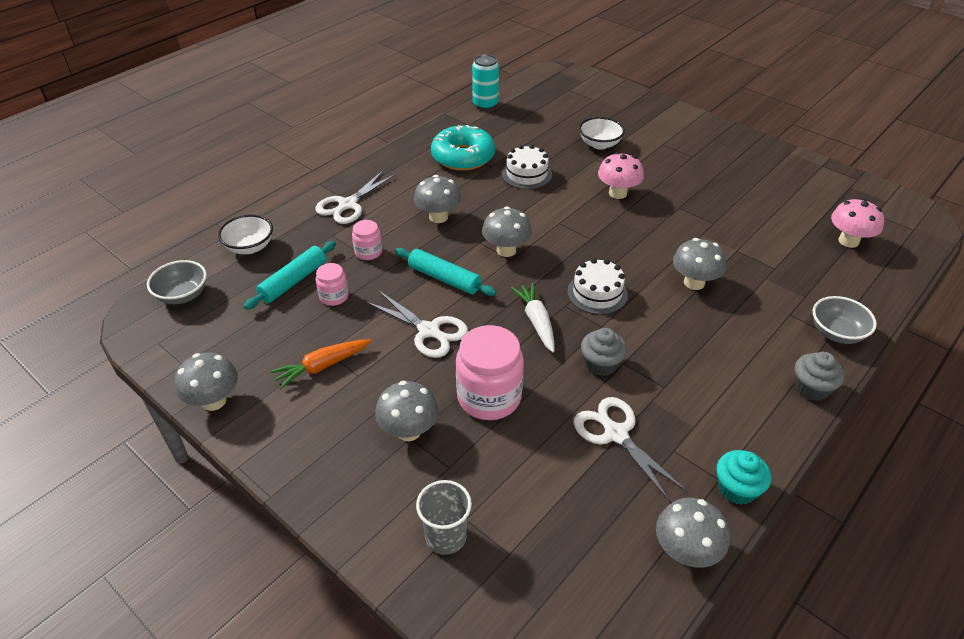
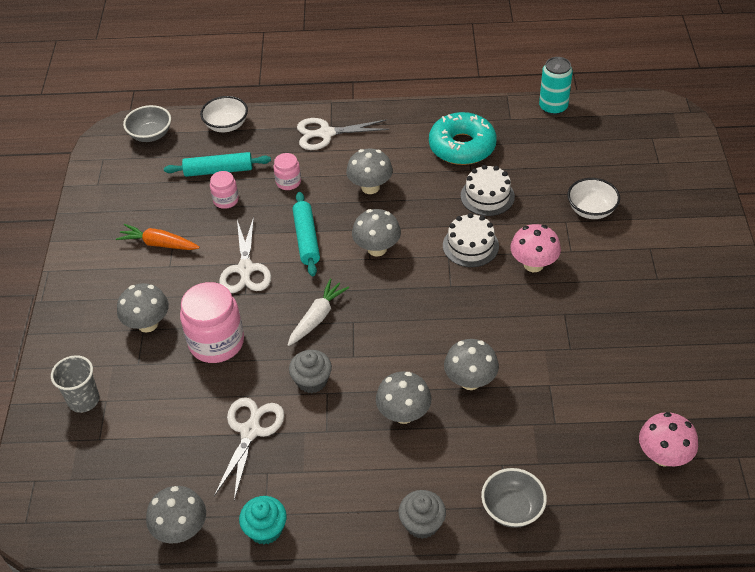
camera: 50 degrees right, 5 degrees up
grey mushroom [175,352,238,411] -> grey mushroom moved to [376,372,431,424]
white cake [567,258,628,315] -> white cake moved to [443,213,499,267]

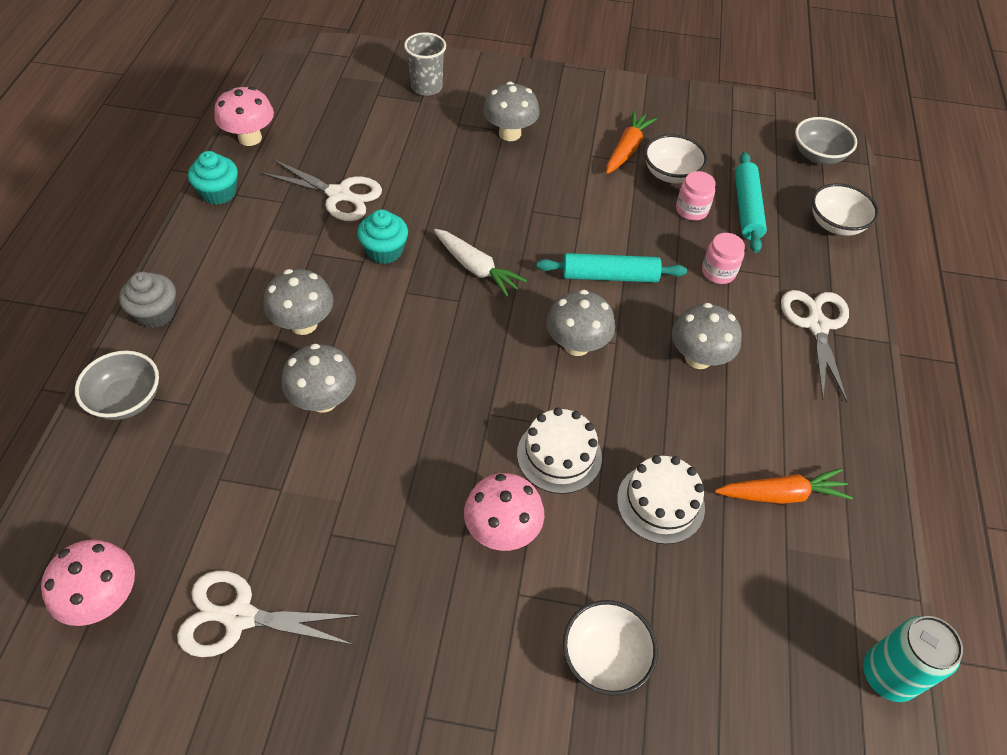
camera: 95 degrees right, 5 degrees up
grey mushroom [146,486,206,544] -> pink mushroom [214,87,274,146]
pink jar [180,282,244,363] -> none
white scissors [219,217,271,293] -> white scissors moved to [177,570,361,657]
grey cupcake [289,350,332,393] -> turquoise cupcake [357,209,408,264]
turquoise donut [429,112,497,165] -> orange carrot [715,468,853,504]
none -> white bowl [644,134,707,183]

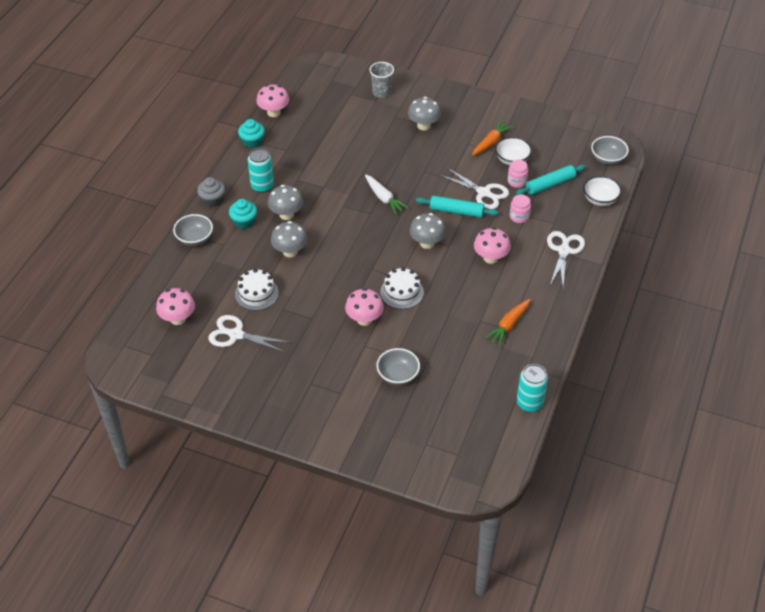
camera: 15 degrees right, 5 degrees down
white scissors [261,159,382,221] -> white scissors moved to [440,168,509,209]
turquoise cupcake [357,209,408,264] -> turquoise cupcake moved to [229,199,257,229]
white bowl [563,600,658,696] -> grey bowl [376,348,420,385]
white cake [617,455,705,544] -> white cake moved to [235,268,279,311]
grey mushroom [672,303,742,369] -> pink mushroom [474,227,511,264]
orange carrot [715,468,853,504] -> orange carrot turned 120 degrees clockwise [485,299,531,346]
turquoise rolling pin [735,152,767,253] -> turquoise rolling pin turned 45 degrees clockwise [516,165,586,195]
none -> turquoise can [248,148,274,193]

